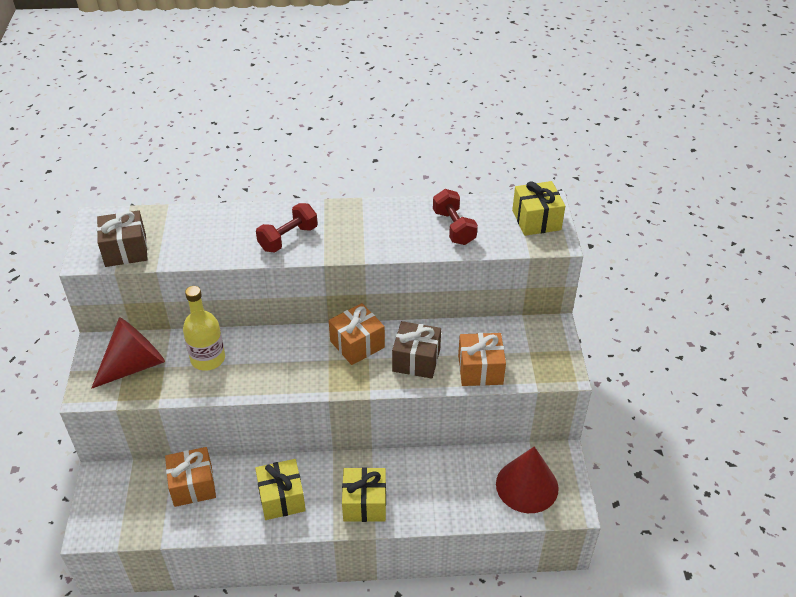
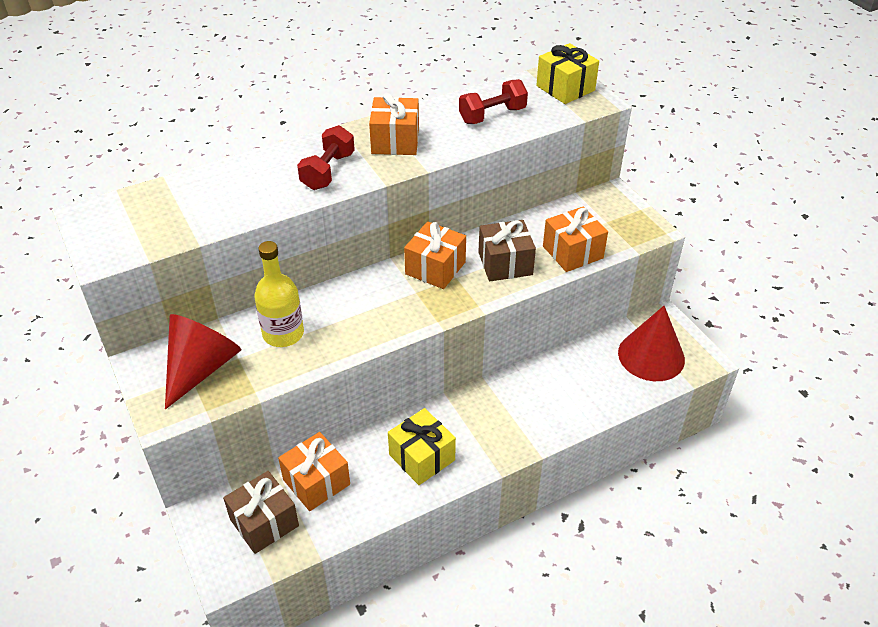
camera: 25 degrees left, 0 degrees up
brown gift [97,210,148,267] -> brown gift moved to [223,471,299,554]
yellow gift [342,467,386,522] -> none
red dumbbell [433,189,478,245] -> red dumbbell turned 75 degrees counterclockwise [459,79,528,124]
none -> orange gift [369,93,419,155]

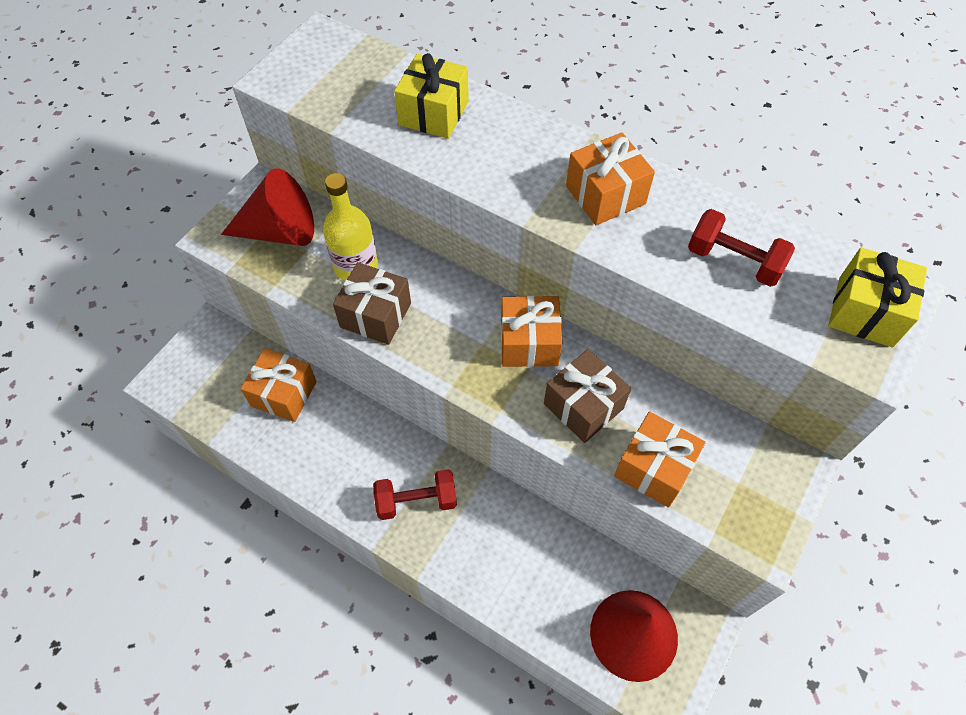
camera: 60 degrees right, 15 degrees up
brown gift [223,471,299,554] -> brown gift moved to [333,262,411,345]
red dumbbell [297,125,355,190] -> red dumbbell moved to [373,469,457,520]
yellow gift [388,408,456,485] -> yellow gift moved to [394,53,469,139]

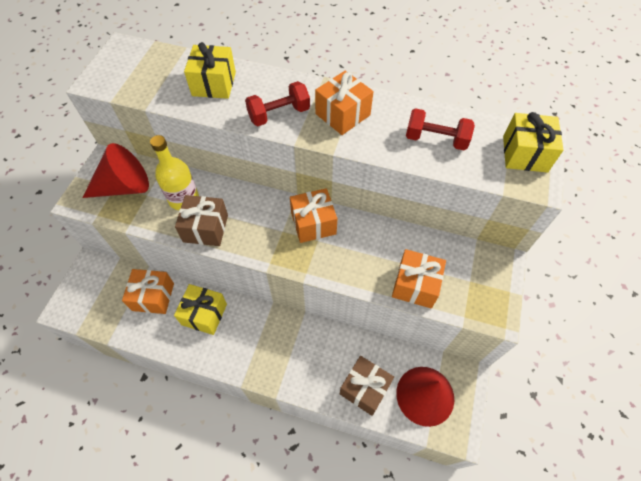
camera: 15 degrees left, 0 degrees up
red dumbbell [373,469,457,520] -> red dumbbell moved to [245,81,310,126]
brown gift [544,349,631,443] -> brown gift moved to [340,356,394,416]
none -> yellow gift [174,284,227,335]

